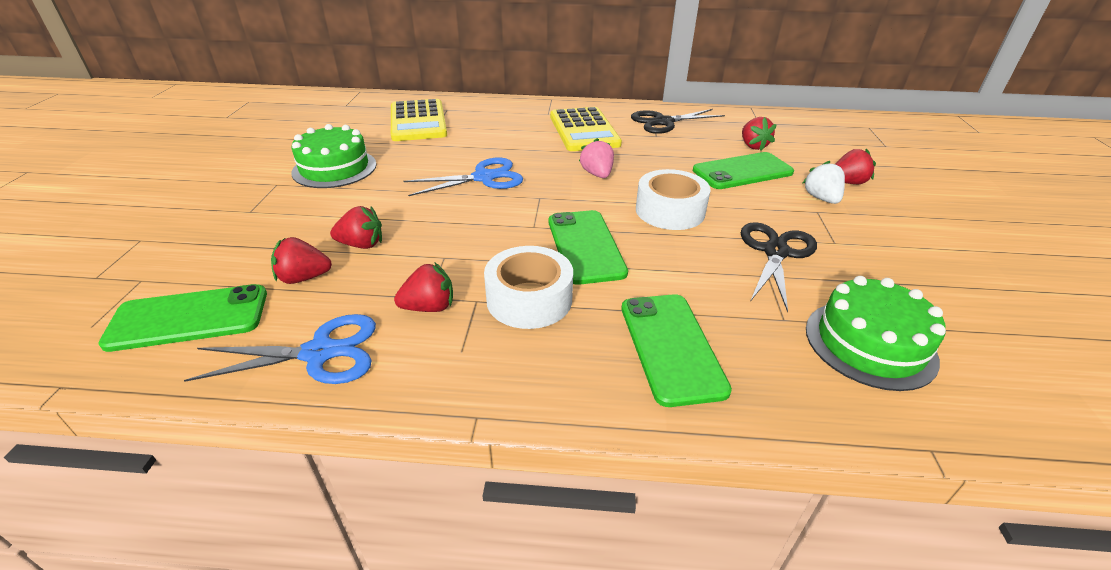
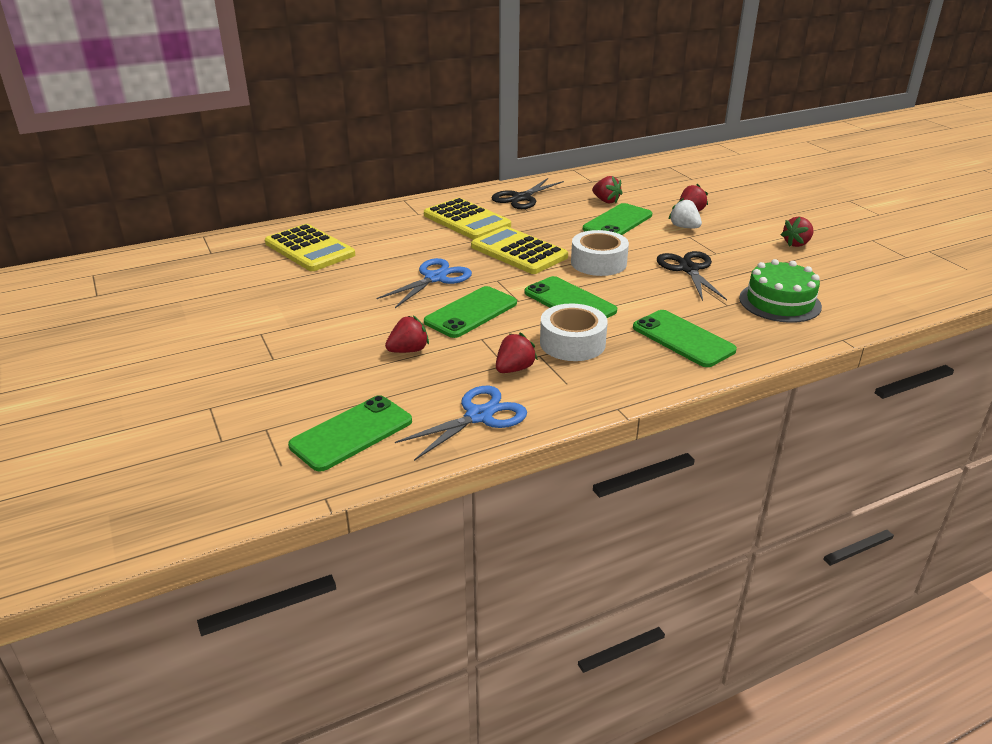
camera: 30 degrees left, 5 degrees down
red strawberry [271,237,332,284] -> red strawberry moved to [781,217,814,247]
green cake [291,124,377,188] -> none
pink strawberry [579,138,614,178] -> yellow calculator [471,226,568,274]
none -> green phone [424,286,517,338]

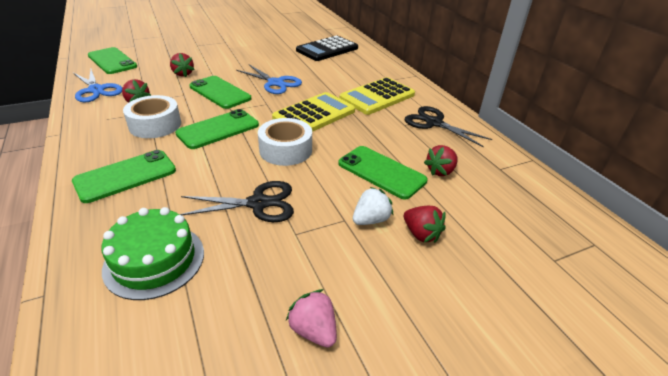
camera: 90 degrees right, 5 degrees up
yellow calculator [265,224,355,271] -> black calculator [296,36,358,61]
red strawberry [781,217,814,247] -> pink strawberry [286,289,337,348]

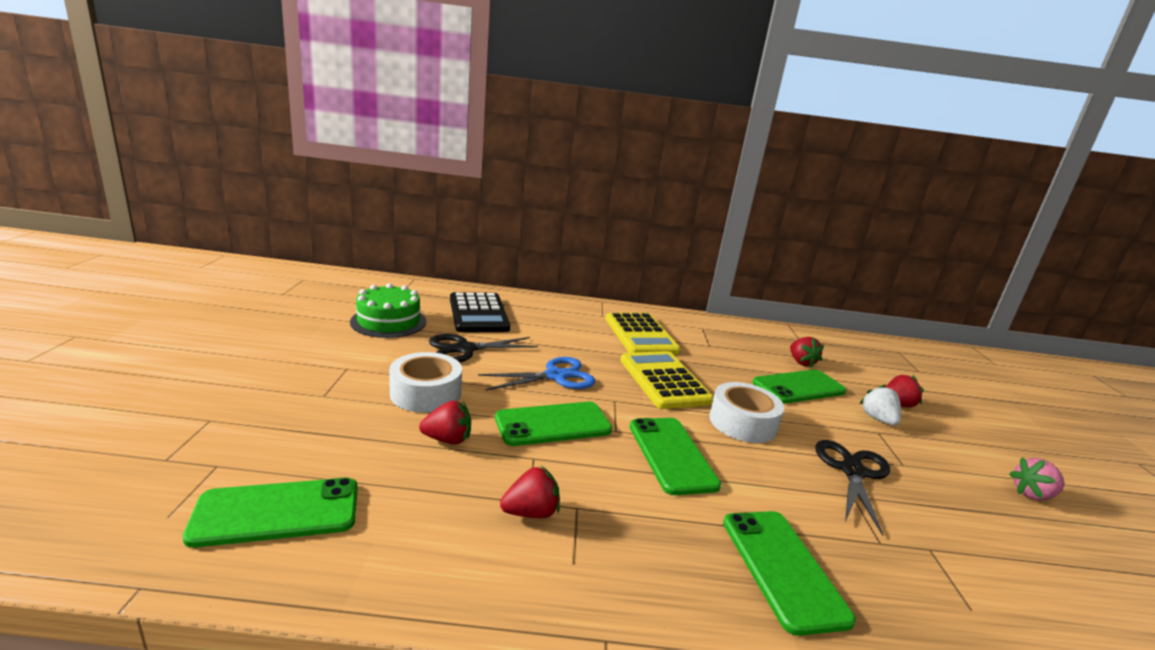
camera: 65 degrees left, 15 degrees down
blue scissors [73,69,122,102] -> none
green cake [102,207,204,300] -> green cake moved to [350,283,427,338]
white tape [123,95,181,138] -> white tape moved to [389,352,462,413]
black scissors [405,106,493,147] -> black scissors moved to [429,334,538,363]

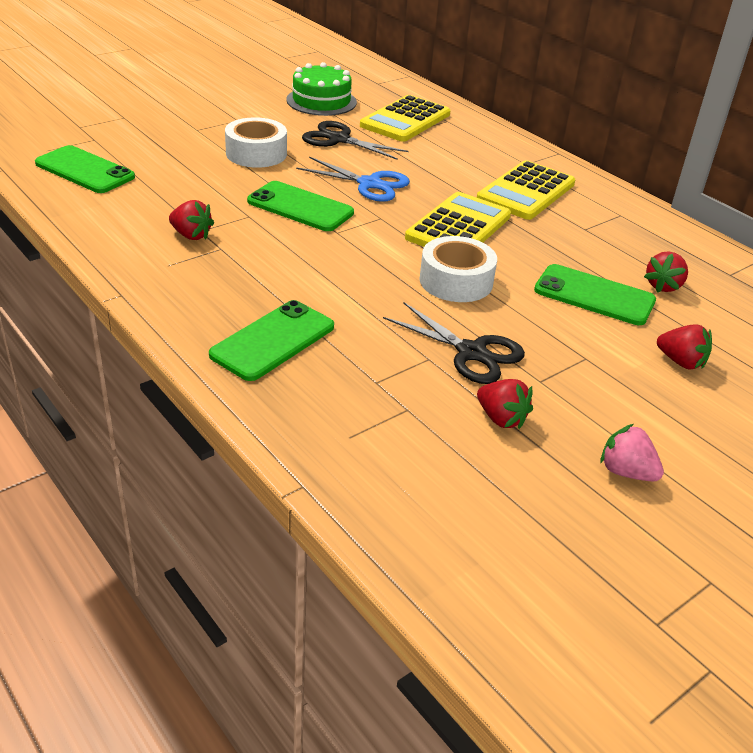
camera: 50 degrees right, 15 degrees up
red strawberry [419,400,471,445] -> red strawberry moved to [477,379,533,429]
black calculator [450,292,510,332] -> yellow calculator [360,95,451,142]
green phone [629,418,721,495] -> none
black scissors [815,440,890,536] -> black scissors turned 60 degrees clockwise [383,302,525,384]
white strawberry [859,385,901,426] -> none

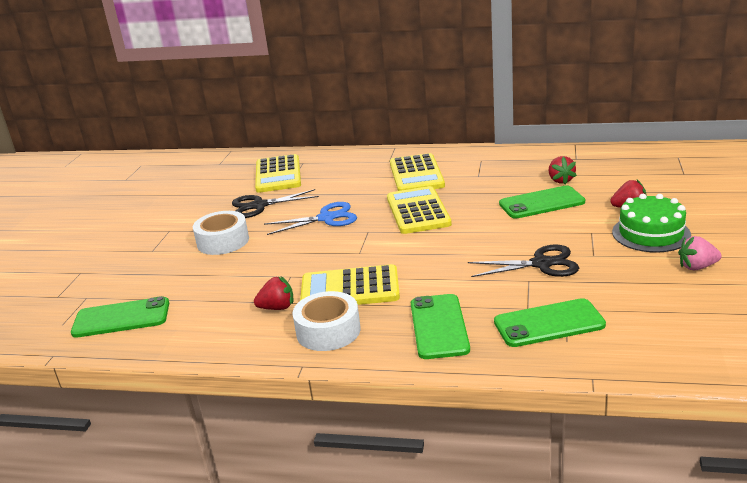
camera: 35 degrees left, 10 degrees down
green phone [247,181,354,231] -> green phone moved to [494,298,606,347]
green cake [286,62,357,116] -> green cake moved to [612,194,691,252]
white tape [420,236,497,302] -> white tape moved to [292,291,361,351]
red strawberry [477,379,533,429] -> none
none -> yellow calculator [300,264,400,305]

